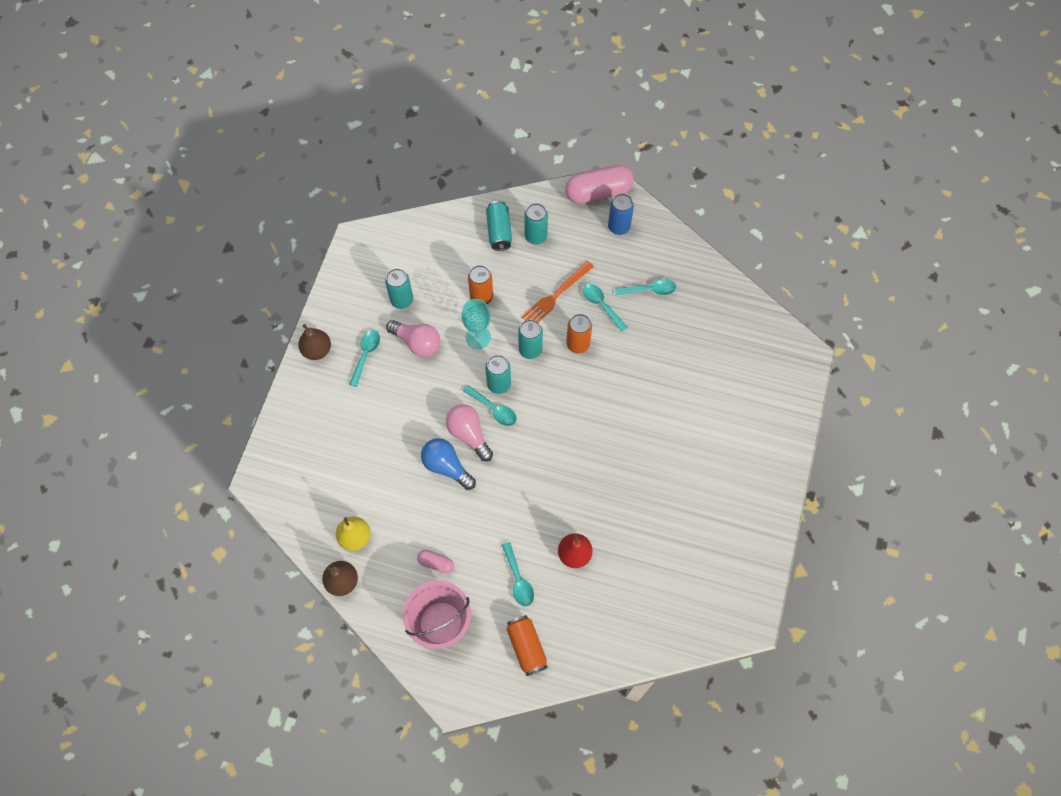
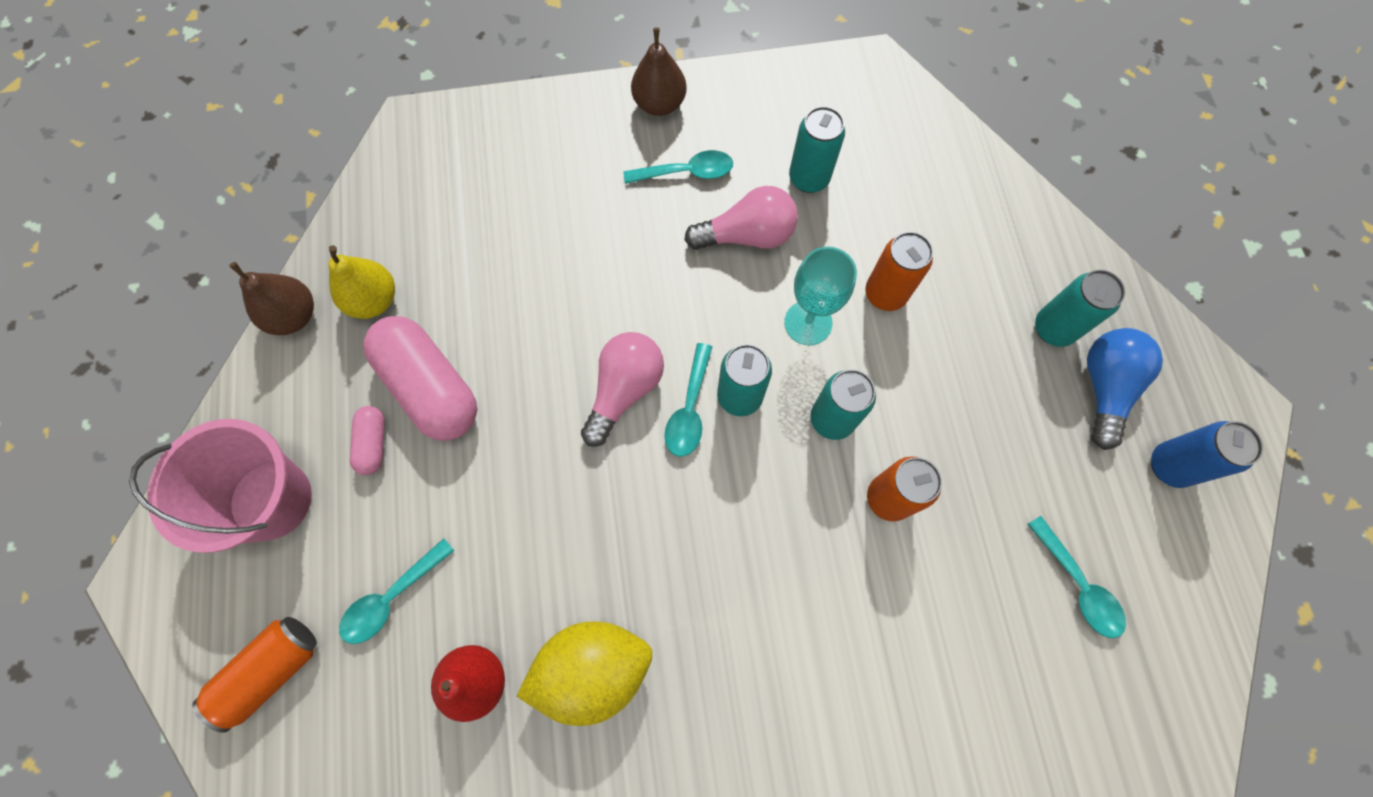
camera: 65 degrees right, 5 degrees up
pink light bulb [386,320,440,357] -> pink light bulb turned 105 degrees counterclockwise [685,186,798,250]
blue light bulb [421,438,476,490] -> blue light bulb moved to [1087,328,1163,450]
turquoise can [486,201,512,251] -> none
orange fork [521,261,594,322] -> none
pink capsule [565,165,634,204] -> pink capsule moved to [363,316,477,441]
turquoise spoon [583,284,627,332] -> none
none -> yellow lemon [517,621,652,726]

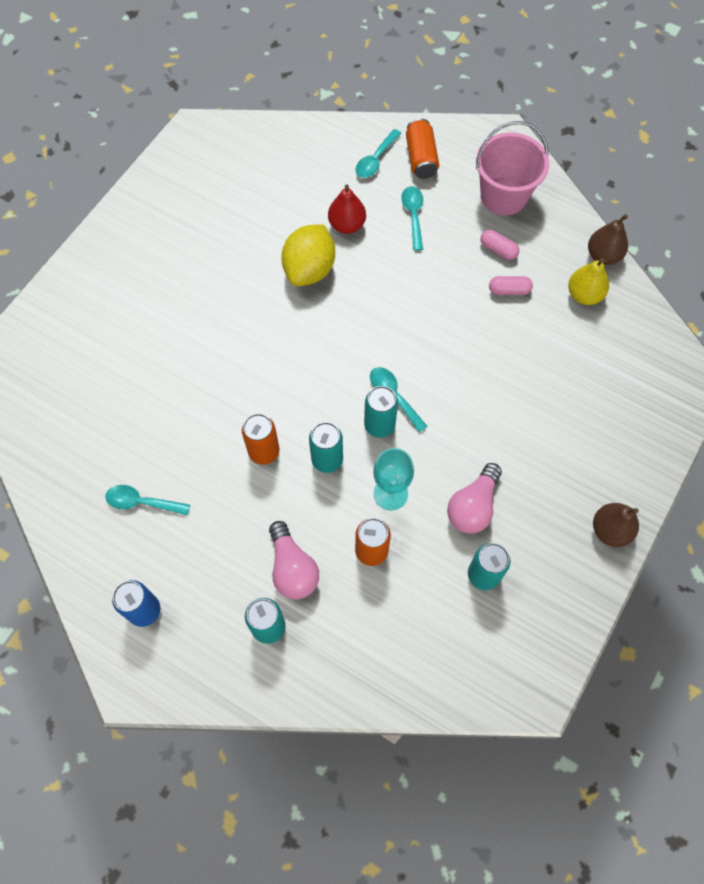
camera: 130 degrees right, 5 degrees down
pink capsule [363,316,477,441] -> pink capsule [489,276,533,295], size x0.48
pink light bulb [581,332,664,447] -> pink light bulb moved to [269,521,319,599]
turquoise spoon [623,150,733,184] -> turquoise spoon moved to [356,129,401,178]
blue light bulb [1087,328,1163,450] -> none

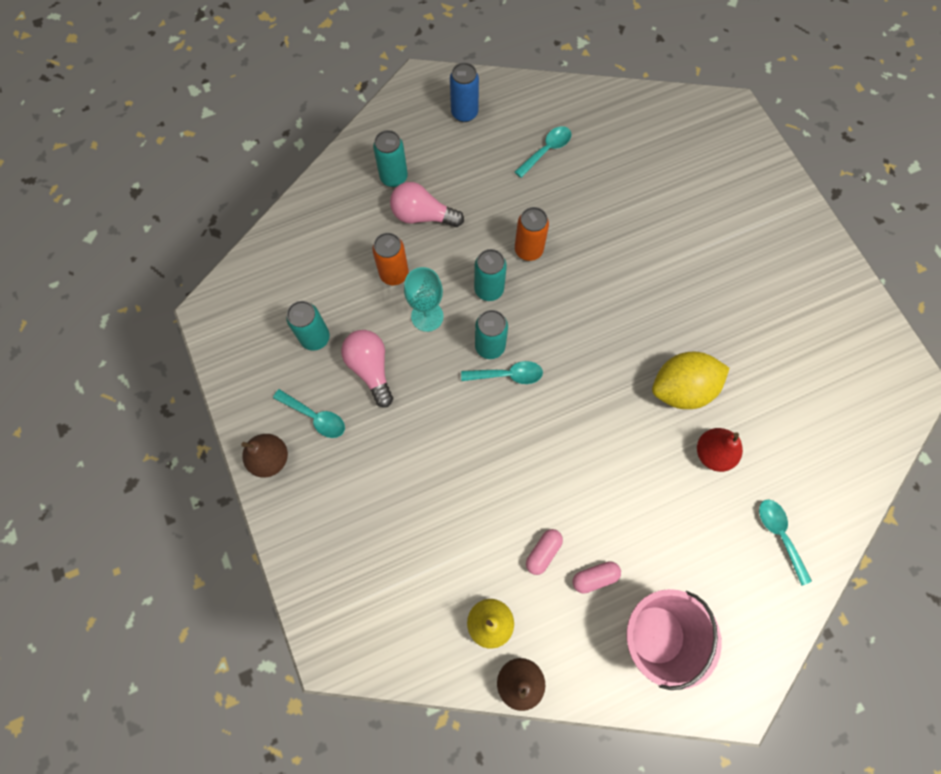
camera: 125 degrees right, 5 degrees up
yellow lemon [281,224,335,286] -> yellow lemon turned 75 degrees counterclockwise [652,352,730,409]
turquoise spoon [401,186,423,251] -> turquoise spoon moved to [273,389,345,438]
orange can [406,118,439,179] -> none

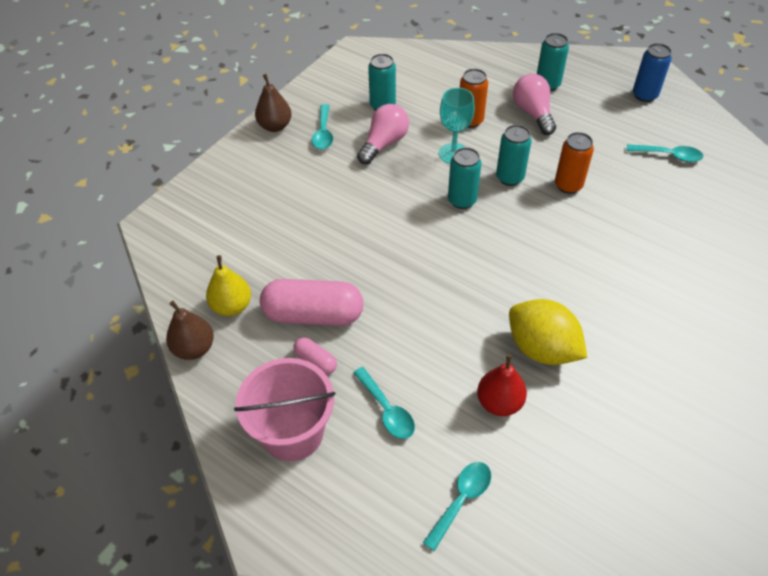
camera: 60 degrees right, 20 degrees down
turquoise spoon [461,361,543,384] -> turquoise spoon moved to [353,367,415,439]
pink capsule [526,529,563,575] -> pink capsule [260,279,364,326], size x2.10

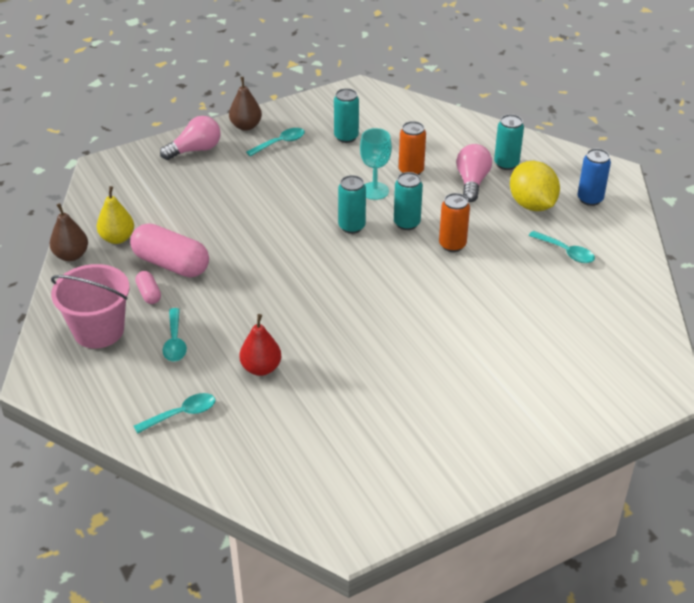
camera: 25 degrees right, 10 degrees down
turquoise spoon [312,104,333,150] -> turquoise spoon turned 150 degrees counterclockwise [246,128,305,156]
pink light bulb [357,104,409,164] -> pink light bulb moved to [160,116,221,160]
yellow lemon [509,299,587,365] -> yellow lemon moved to [510,161,560,211]

